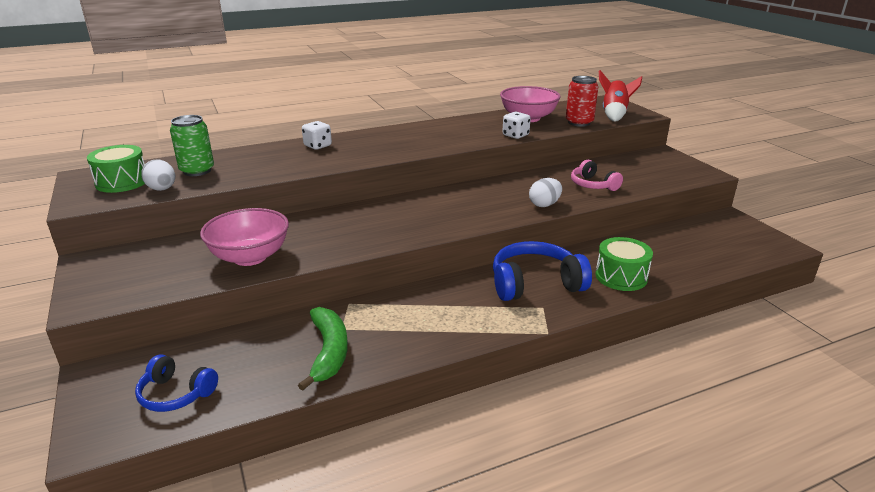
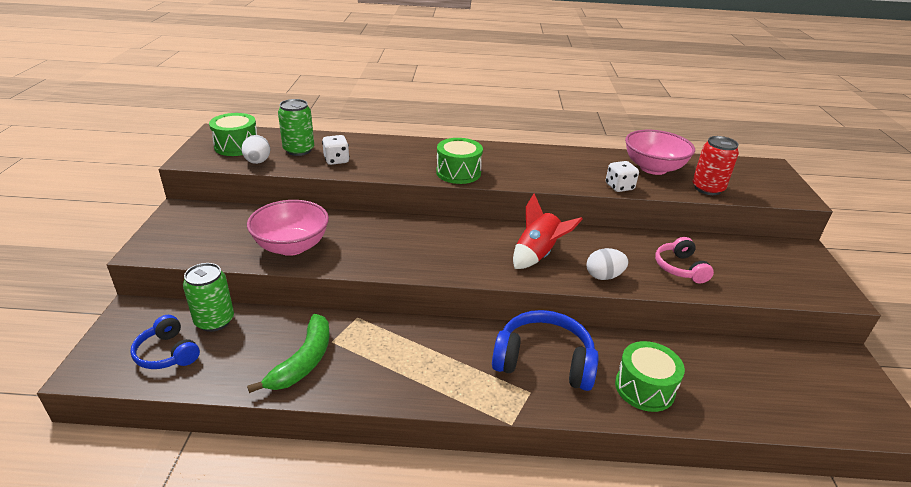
camera: 25 degrees right, 5 degrees up
white dice [302,121,332,150] -> white dice moved to [322,135,350,165]
red rocket [599,70,642,122] -> red rocket moved to [513,194,583,269]
none -> green can [183,263,234,332]
none -> green drum [436,138,483,184]

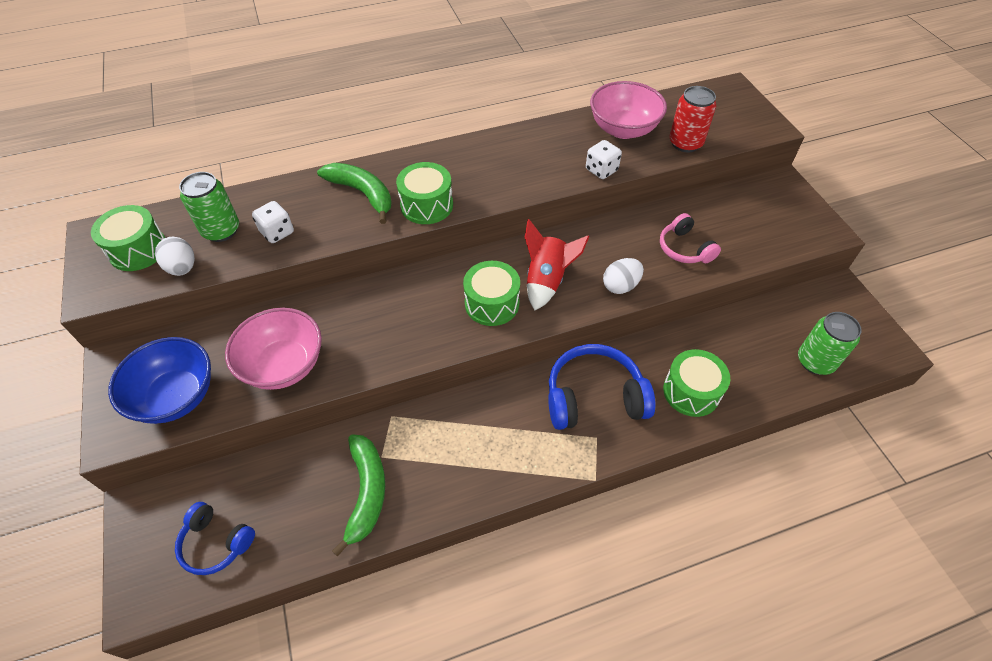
camera: 20 degrees left, 20 degrees up
green can [183,263,234,332] -> green can moved to [798,312,861,375]
none -> blue bowl [108,337,211,424]
none -> green banana [317,163,392,224]
none -> green drum [463,261,520,326]

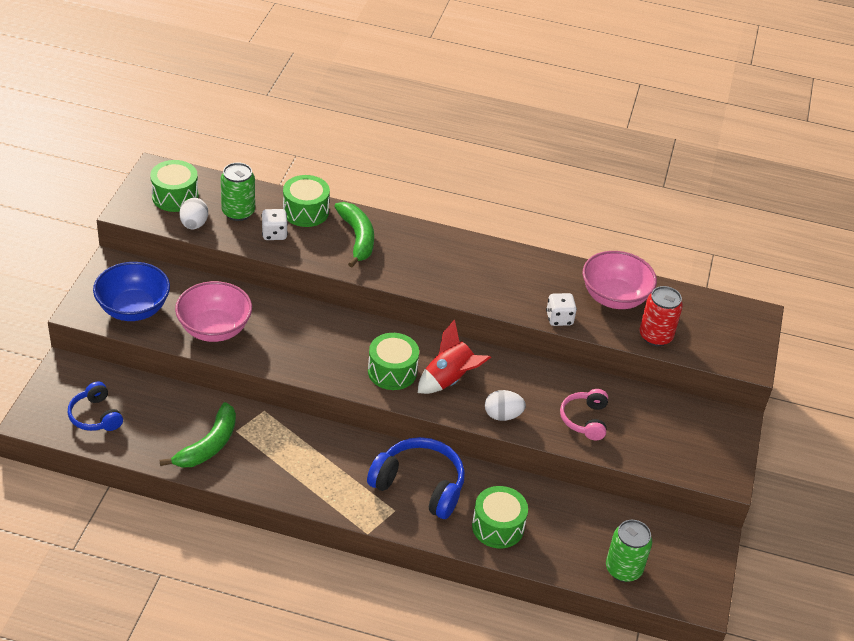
camera: 30 degrees right, 10 degrees down
green drum [396,162,453,224] -> green drum moved to [283,175,330,227]

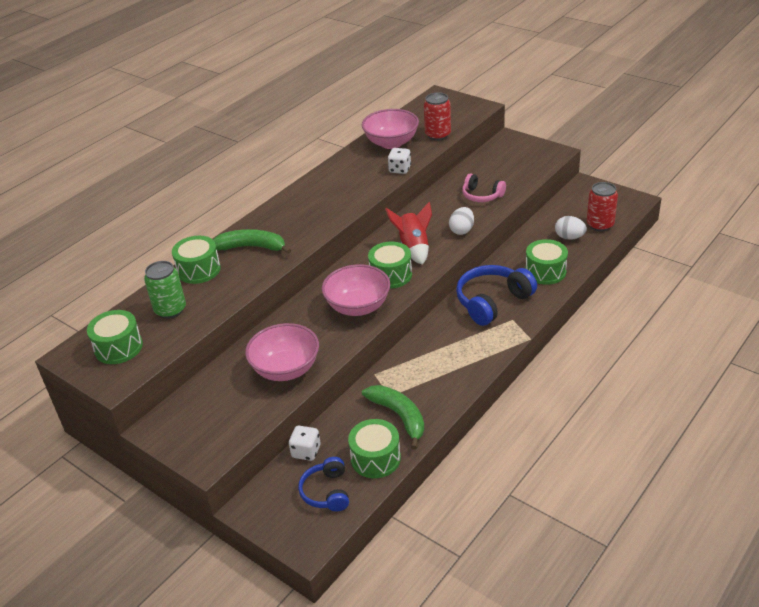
camera: 60 degrees left, 5 degrees down
blue headphones [68,381,123,431] -> blue headphones turned 90 degrees clockwise [298,457,349,512]
blue bowl [93,262,170,321] -> none
white egg [180,198,208,229] -> white egg moved to [555,216,587,240]
white dice [261,209,288,240] -> white dice moved to [289,426,321,461]
green can [606,520,652,582] -> red can [587,182,618,231]
none -> pink bowl [322,264,390,316]
none -> green drum [348,419,401,478]

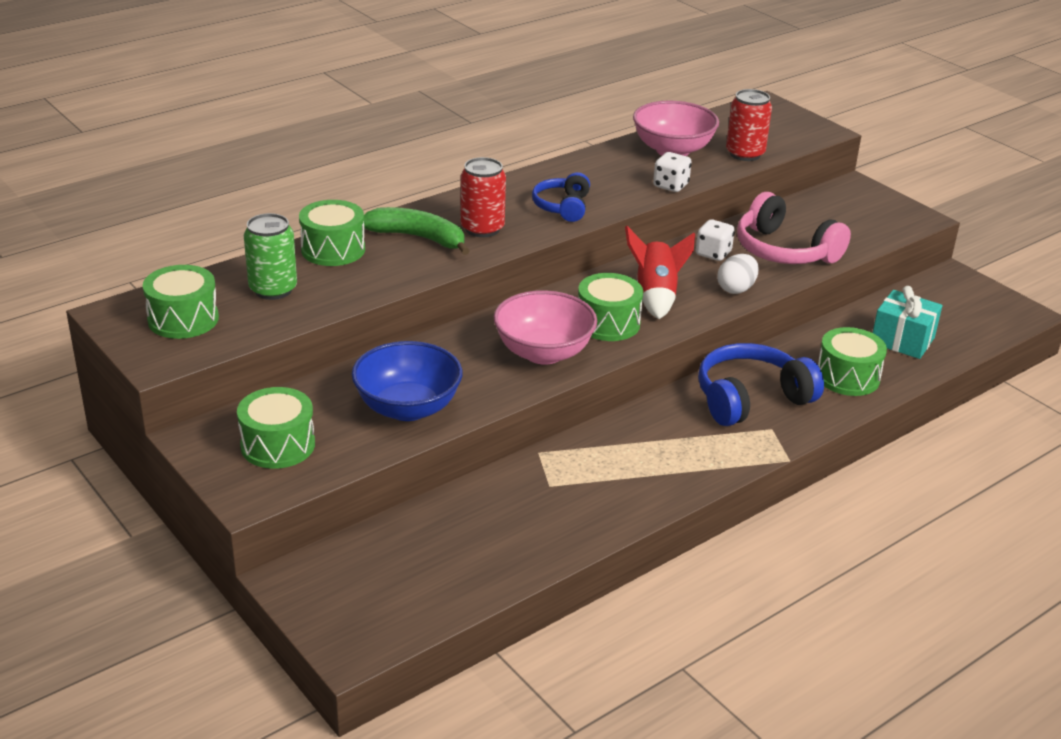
camera: 10 degrees right, 5 degrees down
pink bowl [245,323,319,381] -> blue bowl [351,341,463,421]
white dice [289,426,321,461] -> white dice moved to [696,219,735,261]
blue headphones [298,457,349,512] -> blue headphones moved to [532,172,590,222]
green drum [348,419,401,478] -> green drum moved to [237,387,315,469]
green banana [362,385,424,450] -> none
pink headphones [462,173,506,202] -> pink headphones [737,192,851,264], size x1.64
white egg [555,216,587,240] -> turquoise gift [873,286,942,359]
red can [587,182,618,231] -> red can moved to [460,157,506,237]

